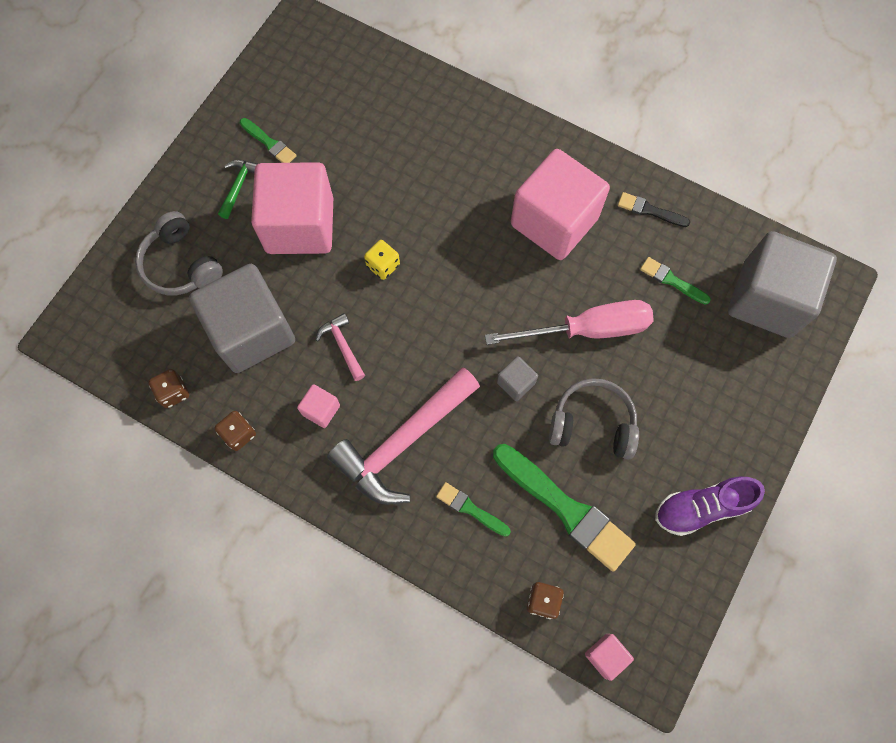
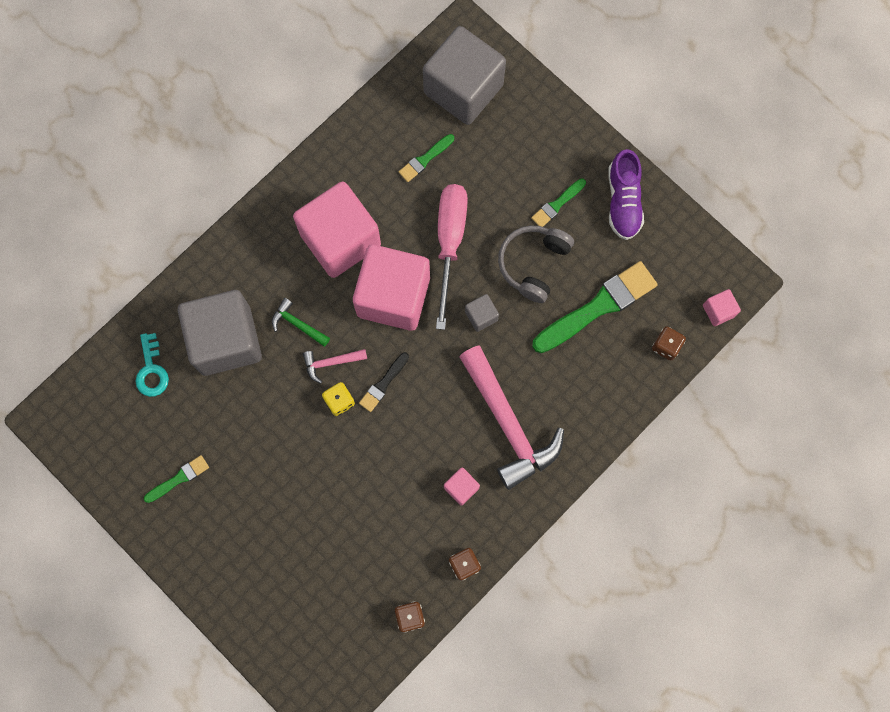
camera: 75 degrees left, 5 degrees up
grey headphones [135,211,223,295] -> none
grey cube [189,264,295,373] -> grey cube moved to [178,290,262,376]
green hammer [218,160,257,219] -> green hammer moved to [272,298,330,347]
pink cube [251,162,333,254] -> pink cube moved to [353,244,430,331]
pink hammer [316,313,365,381] -> pink hammer moved to [303,349,367,384]
green brush [436,482,511,537] -> green brush moved to [531,178,586,227]
black brush [618,192,690,227] -> black brush moved to [359,352,409,412]
none -> turquoise key [136,333,169,397]

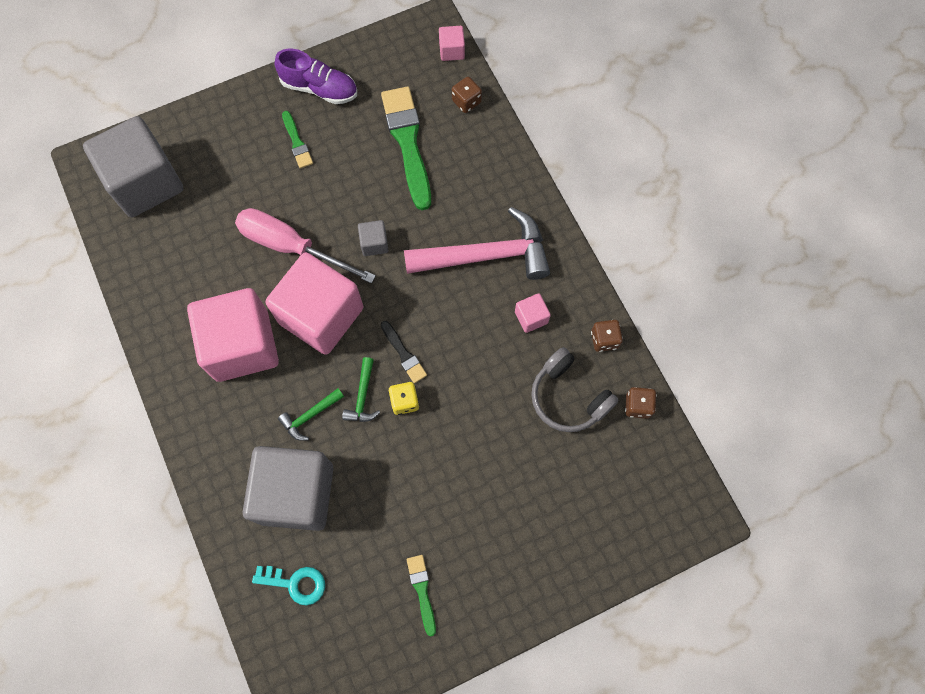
camera: 70 degrees left, 5 degrees down
pink hammer [303,349,367,384] -> green hammer [342,357,380,422]
green brush [399,134,454,182] -> none
grey headphones [498,225,574,303] -> grey headphones moved to [531,347,619,432]

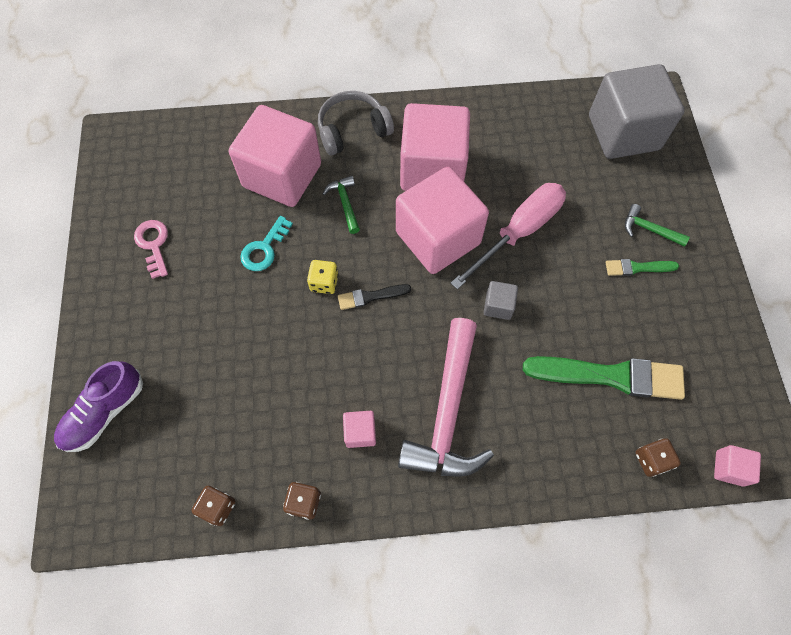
camera: 110 degrees right, 5 degrees down
grey cube [243,446,333,531] -> pink cube [229,105,321,207]
turquoise key [252,566,325,605] -> turquoise key moved to [240,216,293,271]
purple shoe [275,49,357,104] -> purple shoe moved to [54,361,143,452]
green hammer [342,357,380,422] -> green hammer moved to [625,204,690,247]
green brush [407,555,436,636] -> pink key [134,220,168,279]
grey headphones [531,347,619,432] -> grey headphones moved to [318,91,394,155]

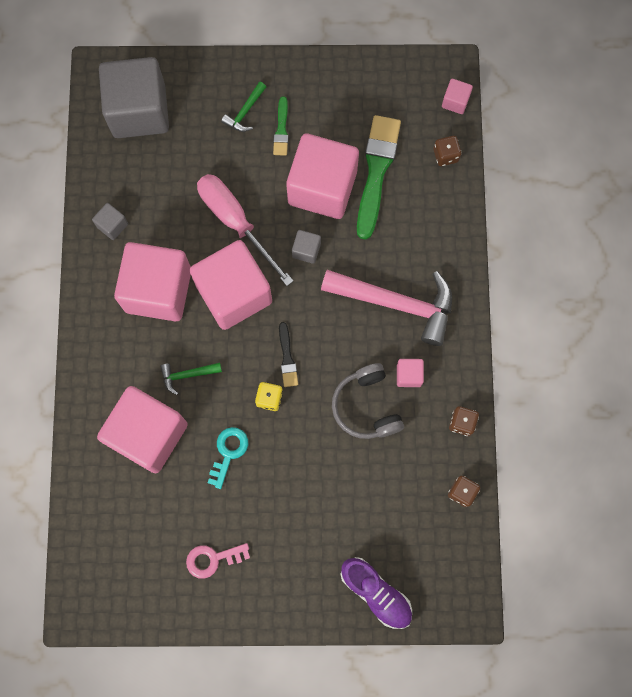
camera: 85 degrees left, 10 degrees up
turquoise key [240,216,293,271] -> turquoise key turned 105 degrees counterclockwise [208,427,248,489]
grey headphones [318,91,394,155] -> grey headphones moved to [332,363,404,439]
none -> grey cube [92,203,128,240]
none -> pink cube [286,133,359,219]

